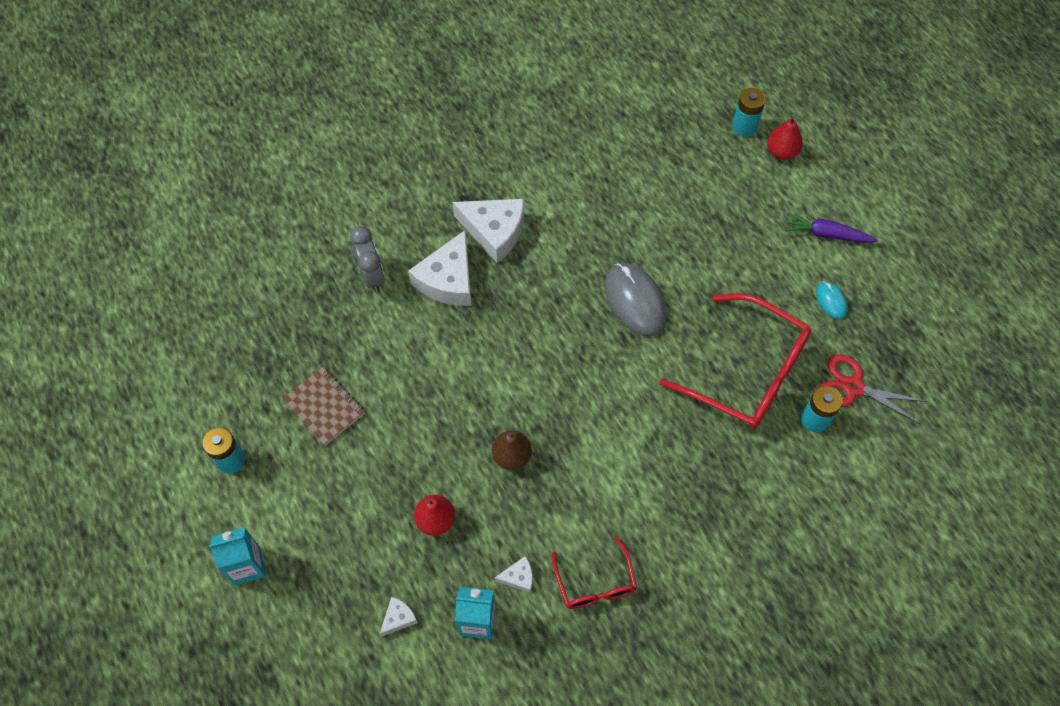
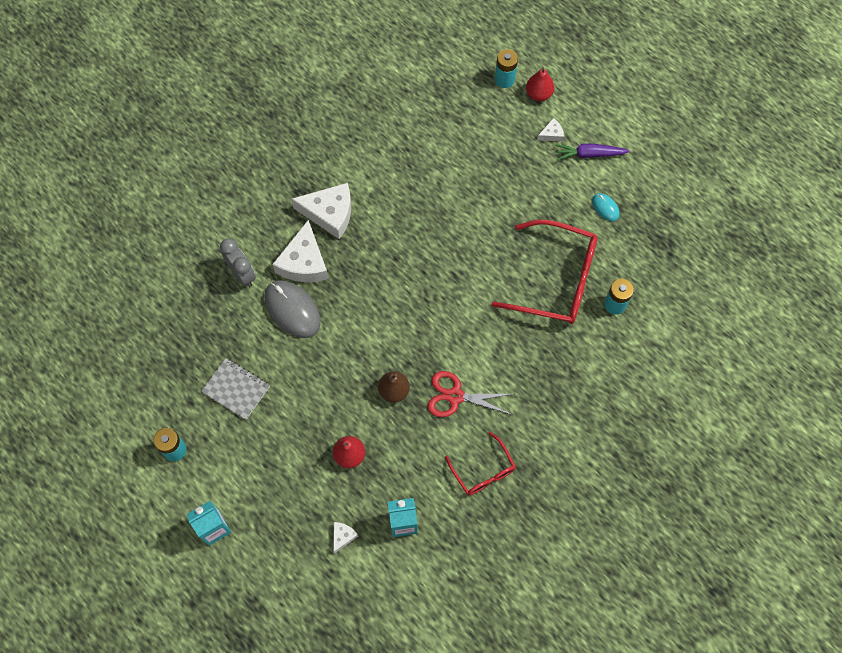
camera: 15 degrees left, 5 degrees up
brown notebook [282,367,365,446] -> grey notebook [201,358,270,420]
white cheese [495,556,532,593] -> white cheese moved to [537,118,564,141]
grey mouse [605,263,667,337] -> grey mouse moved to [265,280,321,338]
red scissors [819,354,927,424] -> red scissors moved to [427,371,512,417]

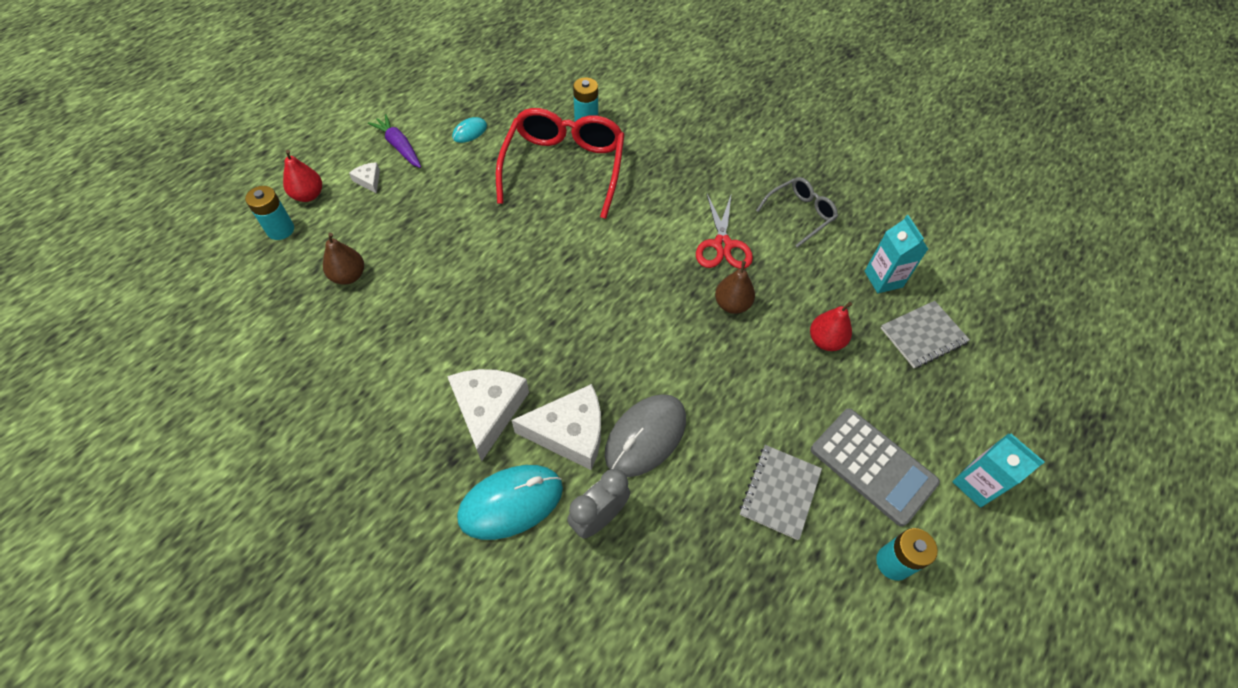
camera: 100 degrees left, 10 degrees down
white cheese [333,522,358,554] -> grey notebook [881,301,970,368]
red glasses [445,432,516,496] -> grey glasses [756,177,838,248]
purple carrot [555,143,630,160] -> purple carrot turned 150 degrees clockwise [368,114,421,168]
none -> brown pear [323,233,364,285]
none -> turquoise mouse [457,465,563,540]
none -> grey calculator [811,408,940,527]

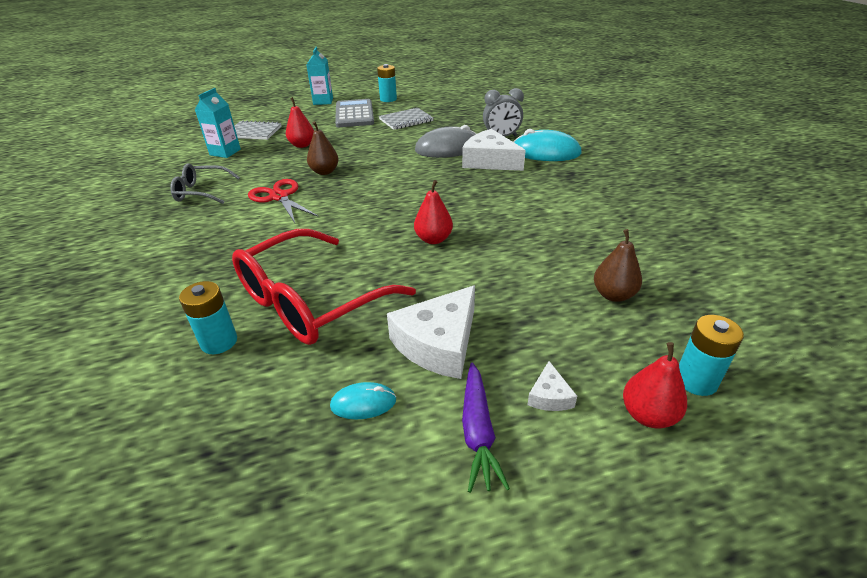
camera: 140 degrees left, 20 degrees down
white cheese [447,369,529,461] -> white cheese moved to [387,285,475,379]
red scissors [696,194,753,269] -> red scissors turned 75 degrees counterclockwise [248,179,319,223]
none -> red pear [414,180,453,244]

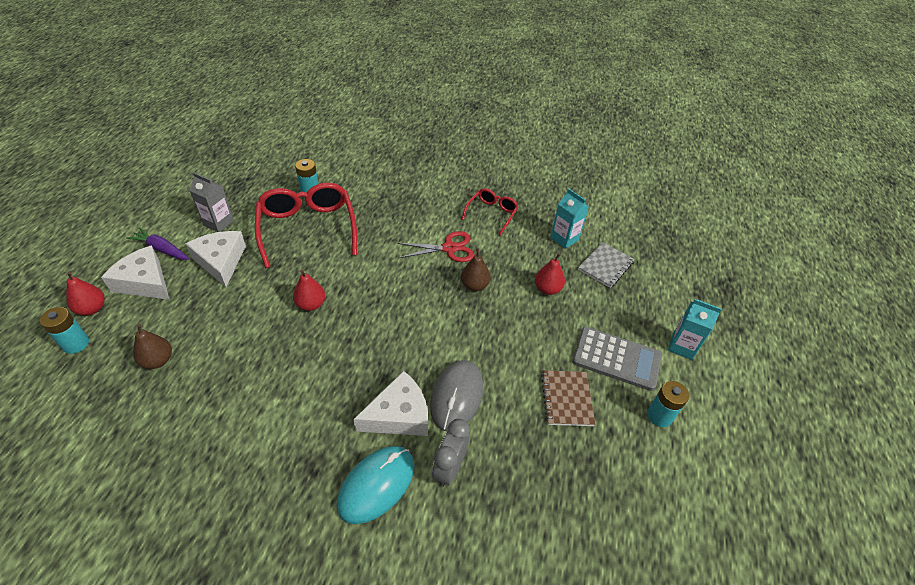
camera: 115 degrees right, 10 degrees up
grey glasses [170,164,240,204] -> red glasses [461,188,518,235]
turquoise mouse [330,382,396,420] -> grey carton [189,172,234,232]
grey notebook [379,108,433,130] -> brown notebook [541,370,596,426]
white cheese [527,361,577,411] -> white cheese [101,245,170,300], size x2.18

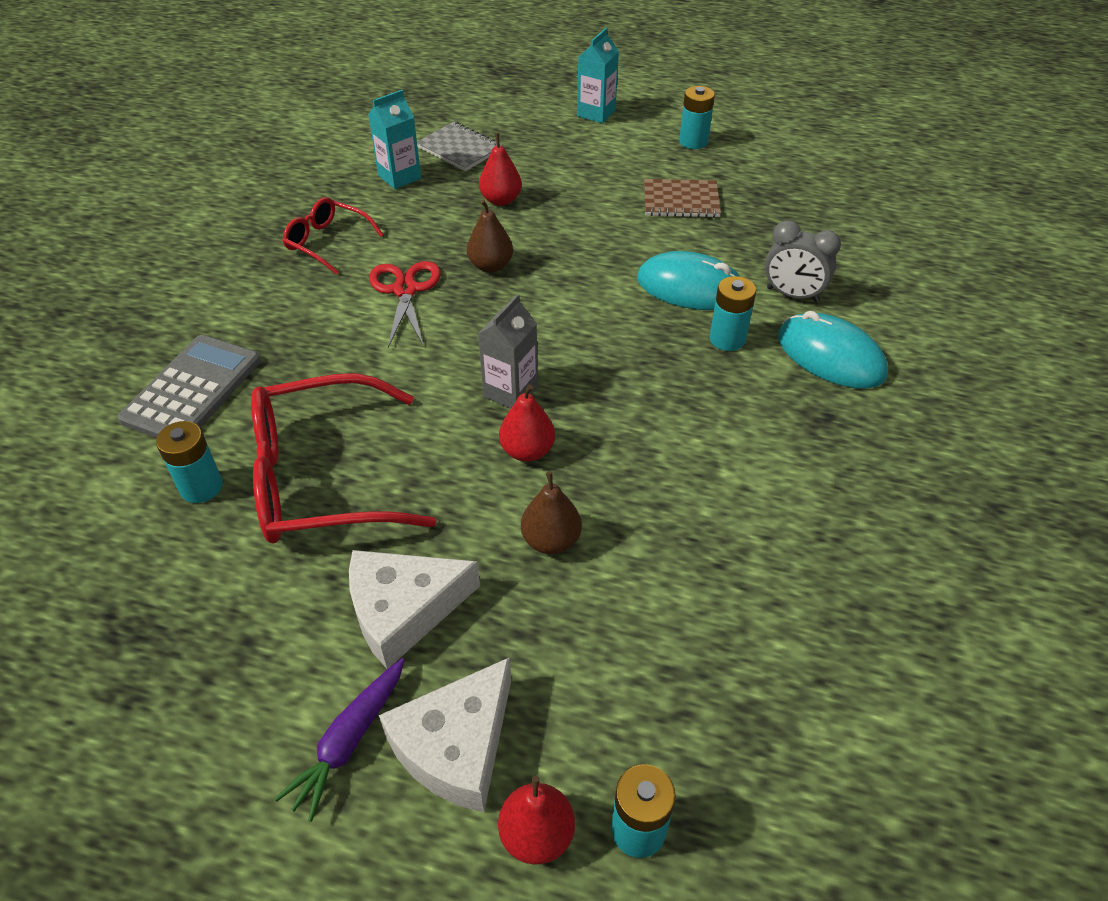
camera: 85 degrees left, 0 degrees up
brown pear [133,324,172,369] -> brown pear moved to [521,471,582,554]
grey carton [189,172,234,232] -> grey carton moved to [478,294,538,409]
white cheese [353,371,428,436] -> turquoise battery [710,276,756,351]
grey mouse [430,360,483,431] -> turquoise mouse [637,251,740,310]
grey calculator [572,327,662,391] -> grey calculator moved to [118,335,261,438]

